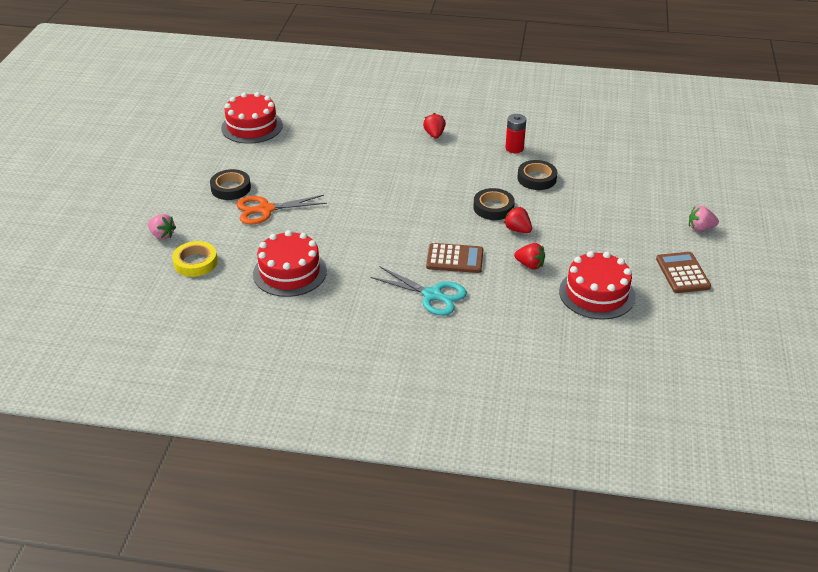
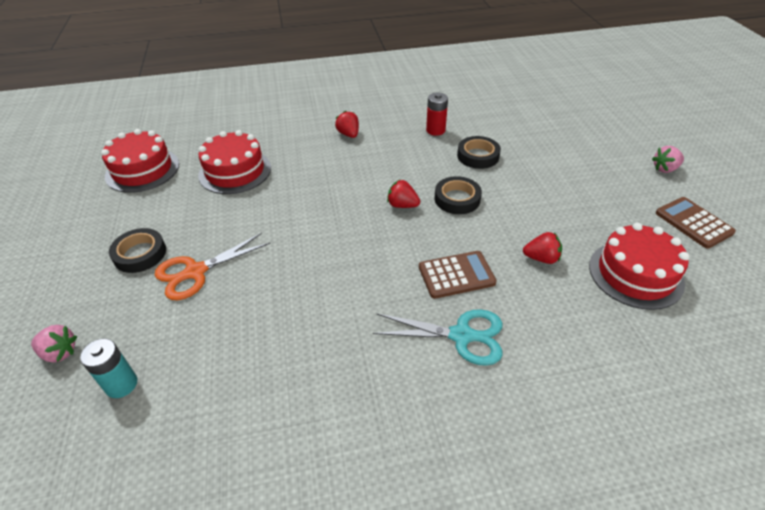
camera: 20 degrees left, 5 degrees up
yellow tape [172,241,218,277] -> turquoise battery [80,339,137,398]
red cake [253,230,327,297] -> red cake moved to [198,130,271,194]
red strawberry [504,207,532,233] -> red strawberry moved to [387,180,420,208]

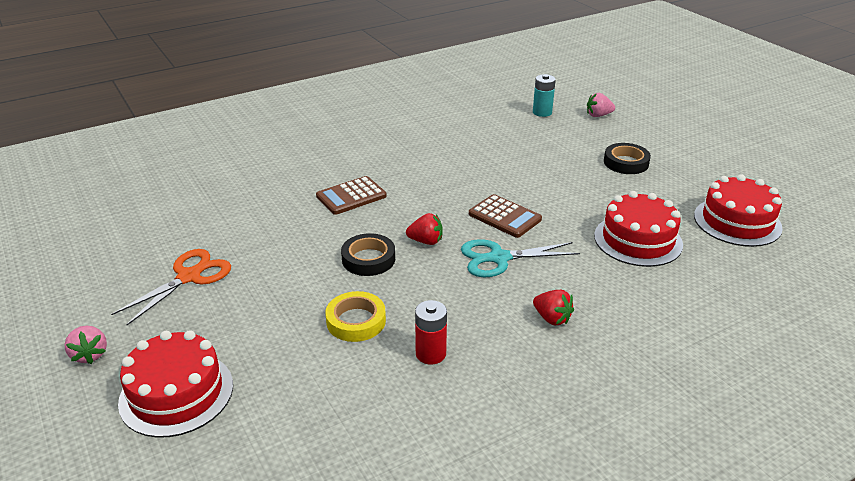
camera: 160 degrees right, 10 degrees down
orange scissors [155,233,270,301] -> orange scissors moved to [111,249,231,325]
turquoise scissors [373,309,503,366] -> turquoise scissors moved to [461,239,580,277]
black tape [457,136,501,169] -> yellow tape [325,291,386,342]
red strawberry [523,232,562,264] -> none
red cake [589,223,690,310] -> red cake moved to [118,330,233,438]
pink strawberry [652,146,684,173] -> pink strawberry turned 105 degrees clockwise [64,326,107,364]
brown calculator [656,197,736,249] -> brown calculator moved to [469,194,542,238]

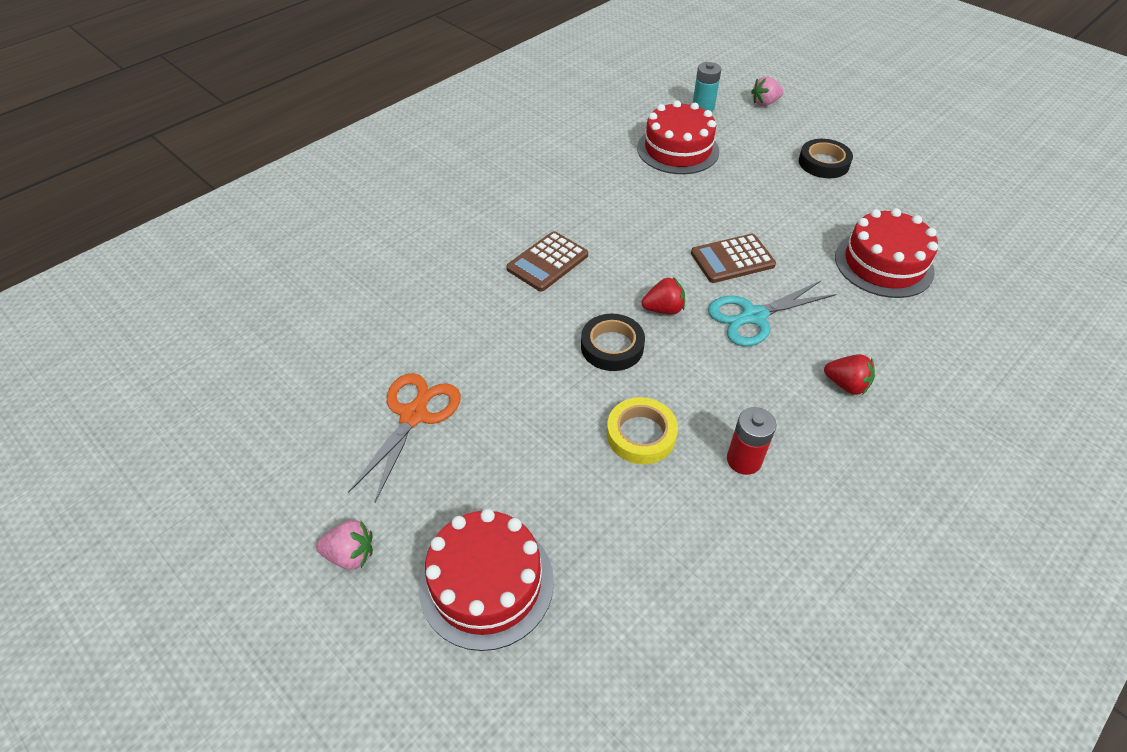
camera: 15 degrees left, 15 degrees up
pink strawberry [64,326,107,364] -> pink strawberry turned 45 degrees counterclockwise [316,520,373,570]
brown calculator [469,194,542,238] -> brown calculator turned 135 degrees clockwise [691,234,776,283]
red cake [694,174,783,247] -> red cake moved to [637,100,719,174]

